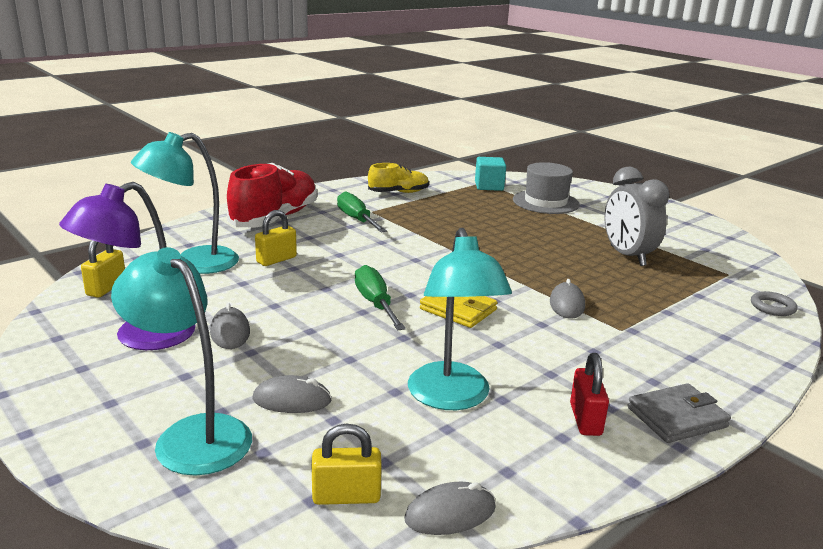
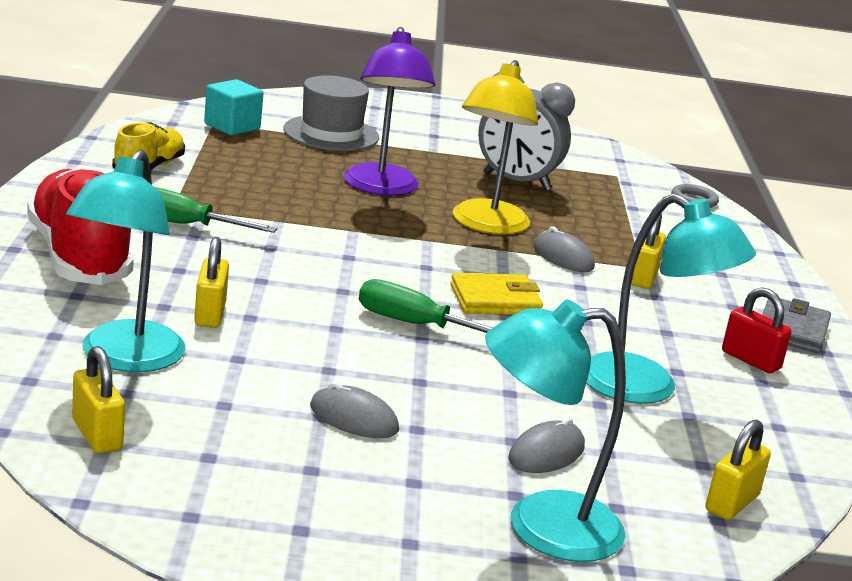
camera: 50 degrees left, 0 degrees up
purple lamp [59,182,196,350] -> purple lamp moved to [344,27,435,196]
grey mouse [404,482,496,535] -> none
none -> yellow lamp [453,60,538,235]
none -> yellow padlock [631,213,666,289]

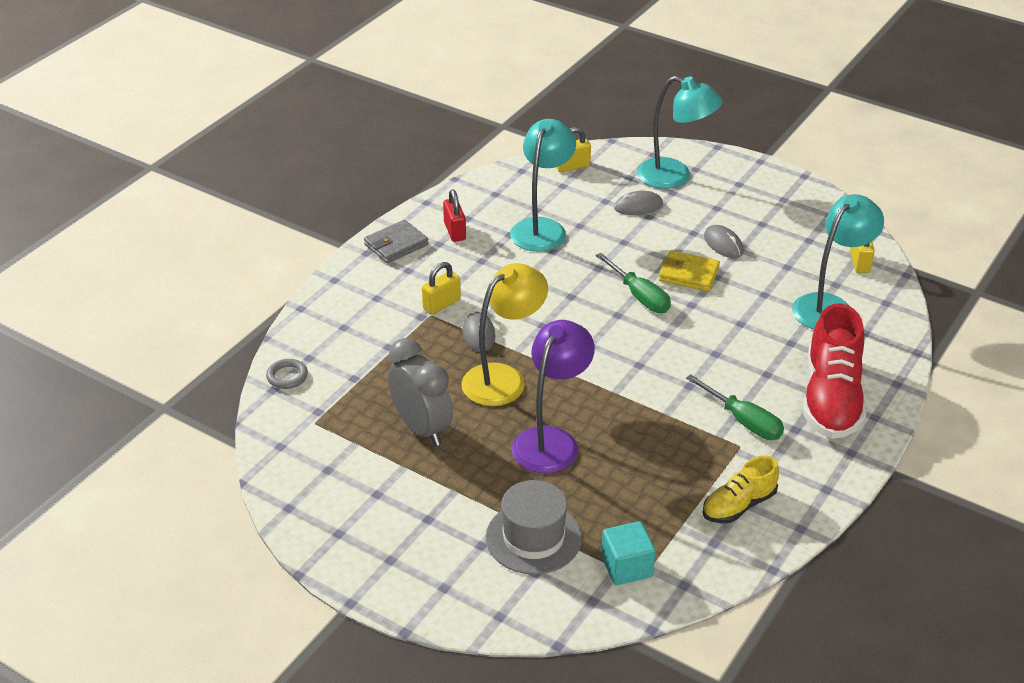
camera: 145 degrees left, 15 degrees up
yellow padlock [194,237,229,328] -> none
yellow wallet [450,273,543,315] -> yellow wallet moved to [659,250,720,292]
turquoise lamp [586,193,756,404] -> turquoise lamp turned 45 degrees clockwise [510,119,576,252]

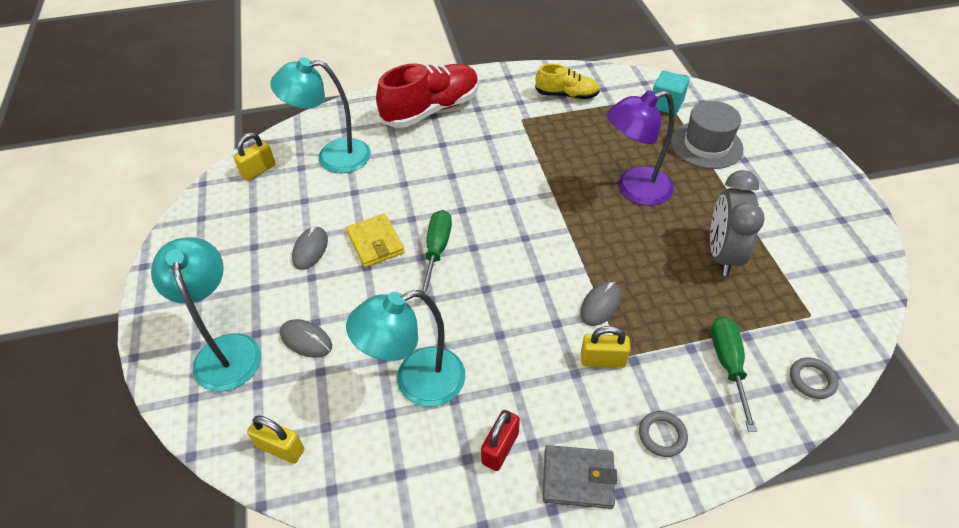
camera: 135 degrees left, 10 degrees up
yellow lamp [461,263,548,406] -> none
green screwdriver [686,374,784,440] -> green screwdriver moved to [711,316,757,432]
none -> grey ring [639,411,688,457]

